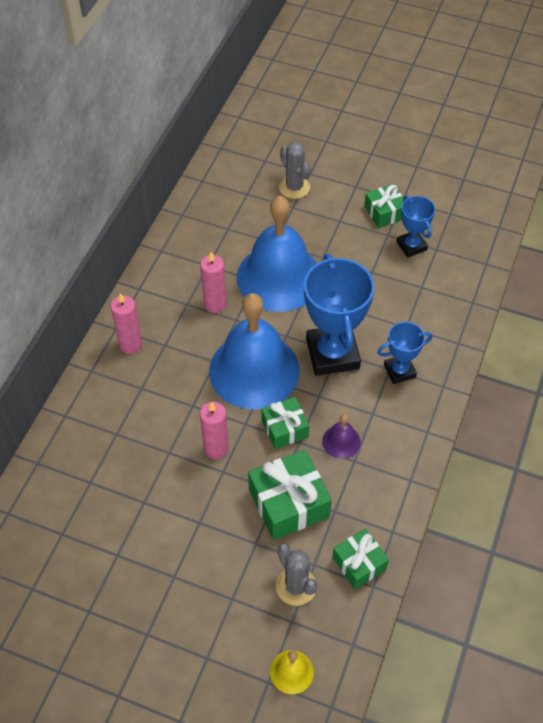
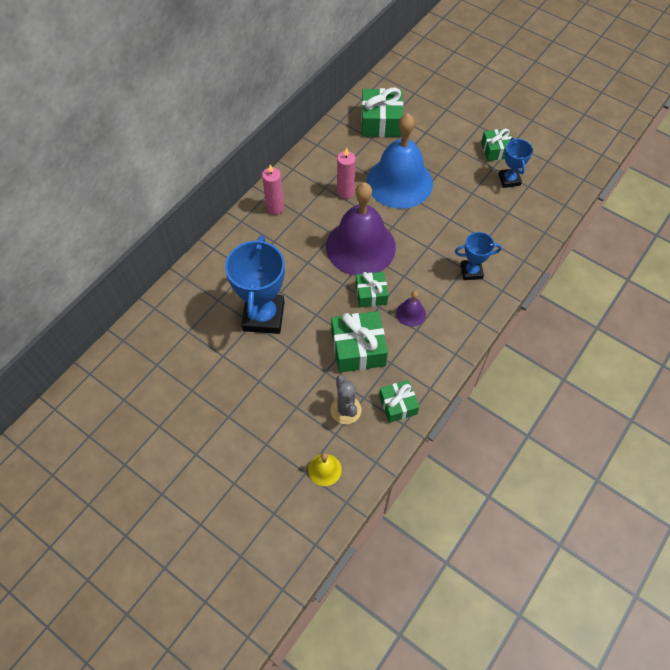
camera: 15 degrees right, 5 degrees up
pink candle [200,402,229,459] -> none
blue bell [209,293,300,410] -> purple bell [326,182,396,276]
grey cactus [279,142,311,199] -> none
blue trophy [304,254,375,376] -> blue trophy moved to [225,235,285,334]
none -> green gift [361,87,403,137]

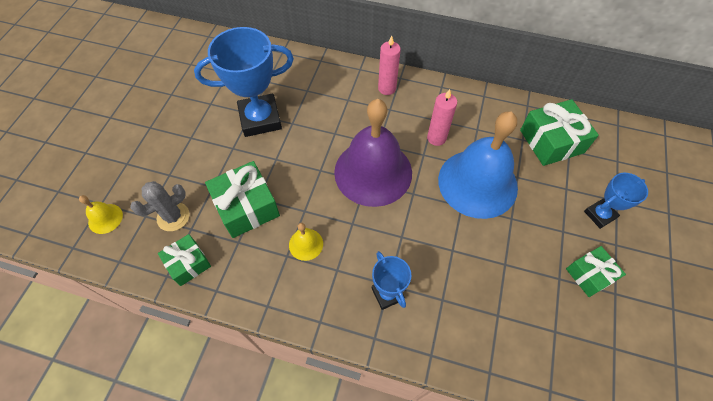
camera: 70 degrees right, 0 degrees up
green gift [356,272,388,307] -> none
purple bell [396,291,426,327] -> yellow bell [289,223,323,261]
blue trophy [498,138,533,188] -> blue trophy moved to [584,173,648,229]

